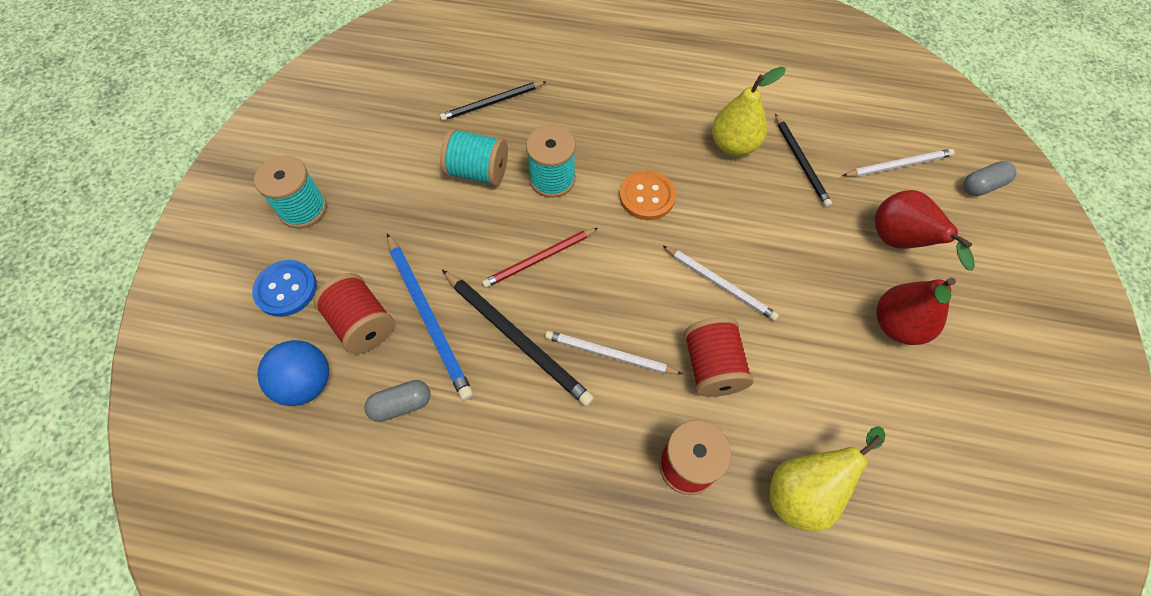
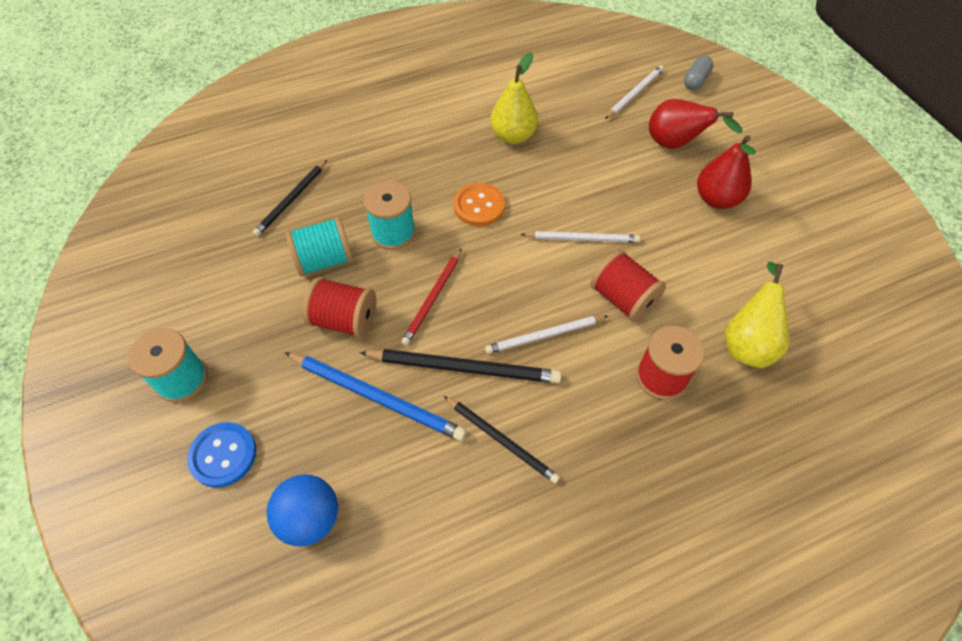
camera: 35 degrees left, 5 degrees down
red spool [313,273,394,354] -> red spool moved to [303,277,377,338]
grey capsule [364,380,431,422] -> none
black pencil [775,114,832,207] -> black pencil moved to [444,396,560,484]

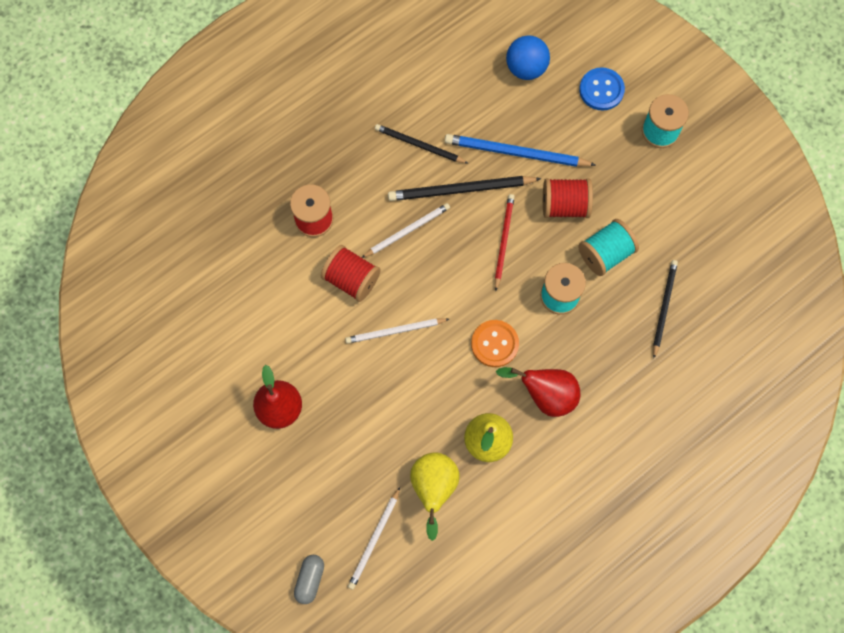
camera: 165 degrees right, 15 degrees up
red pear [649,99,742,149] -> red pear moved to [496,367,581,417]
yellow pear [724,262,789,368] -> yellow pear moved to [410,452,460,541]

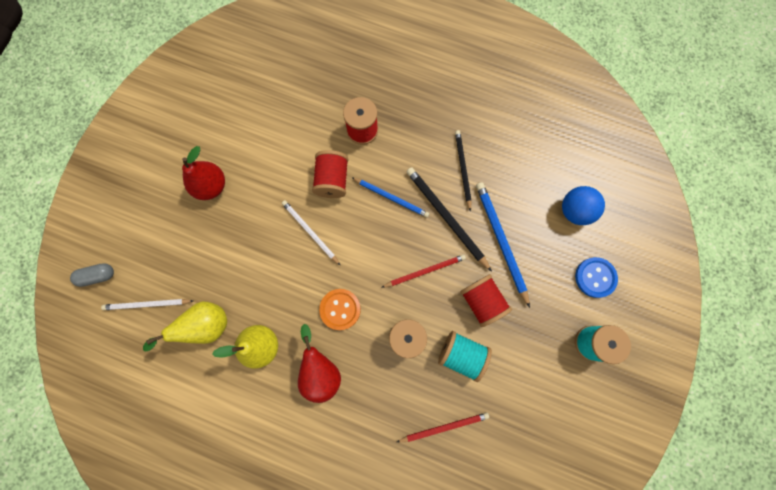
camera: 60 degrees right, 5 degrees up
white pencil [362,203,450,258] -> blue pencil [352,178,429,218]
black pencil [653,260,678,358] -> red pencil [397,413,489,442]

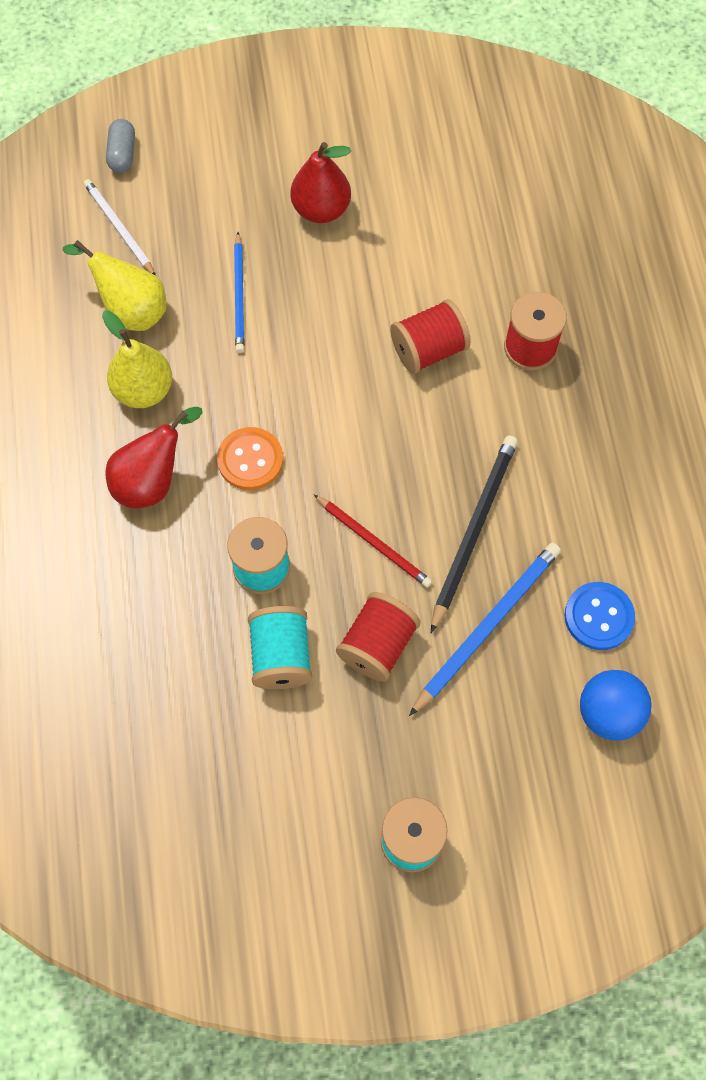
camera: 60 degrees right, 10 degrees down
grey capsule [70,263,114,287] -> grey capsule turned 45 degrees clockwise [106,119,135,173]
white pencil [282,200,341,266] -> none
blue pencil [352,178,429,218] -> blue pencil moved to [234,232,245,353]
red pencil [397,413,489,442] -> none
black pencil [455,130,472,212] -> none
blue button [575,257,618,298] -> blue button moved to [564,582,635,650]

